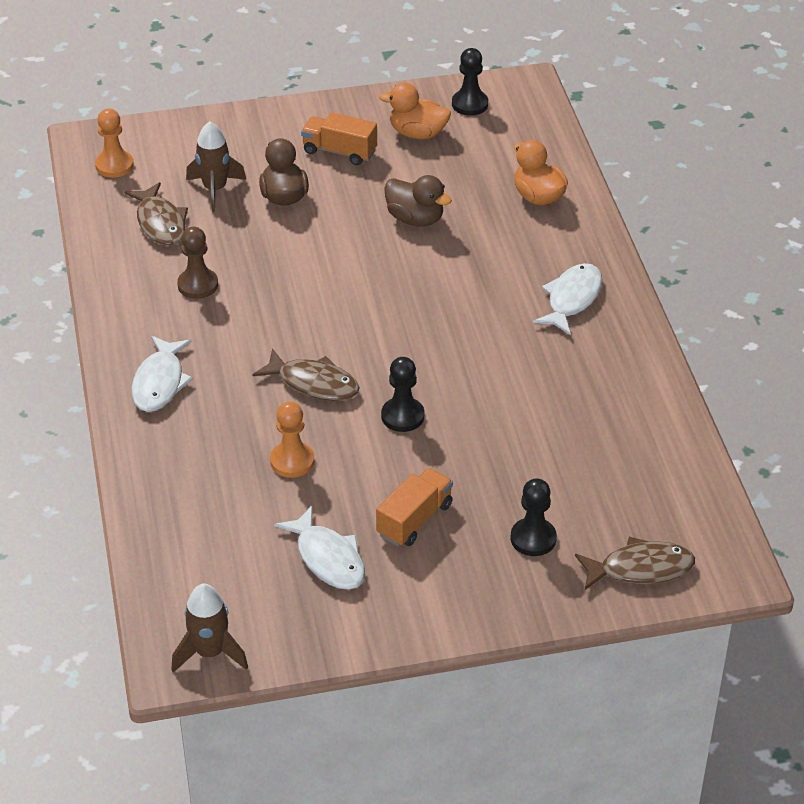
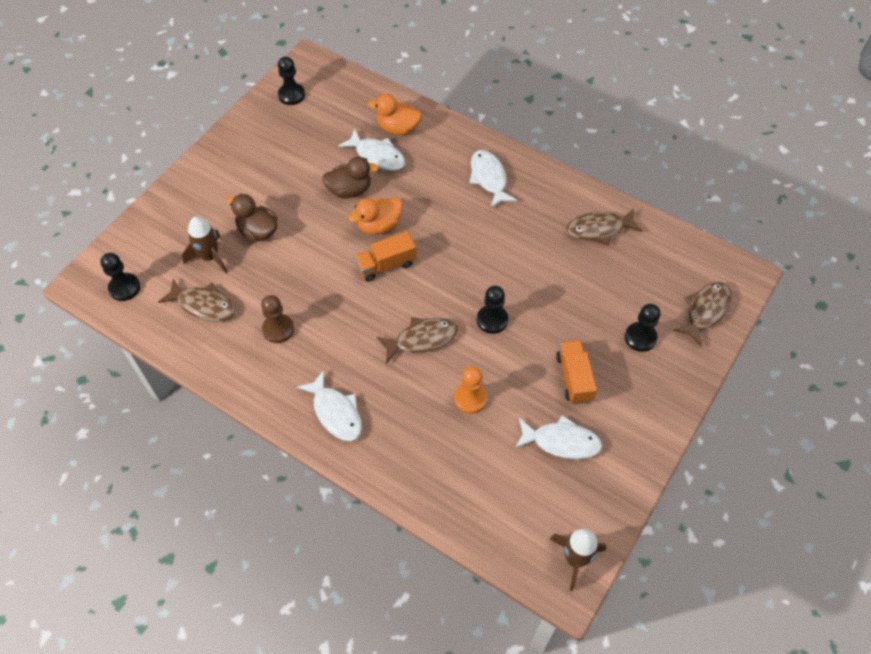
camera: 45 degrees left, 15 degrees up
orange pawn [95,109,134,178] -> black pawn [101,253,140,301]
orange truck [301,112,377,165] -> orange truck moved to [355,231,416,282]
orange duck [379,83,451,139] -> orange duck moved to [348,197,403,235]
none -> white fish [338,129,405,171]
none -> brown fish [566,209,643,245]

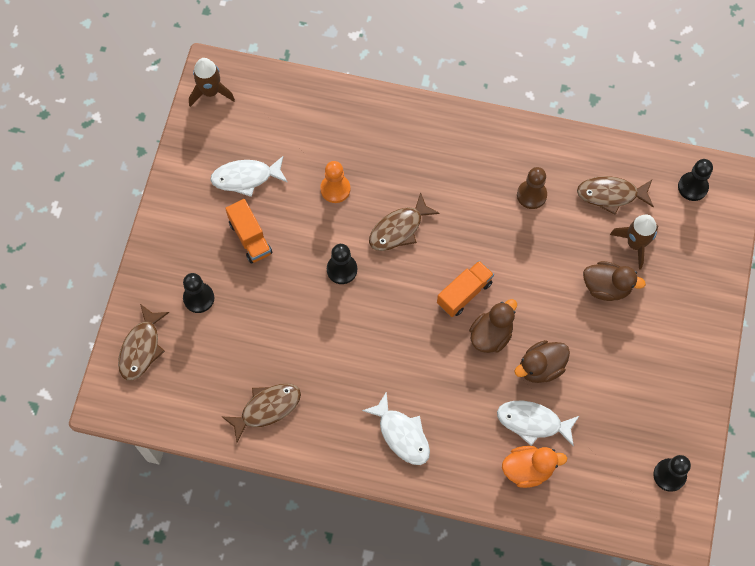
camera: 160 degrees right, 10 degrees up
white fish [297,370,362,441] -> none
orange duck [348,197,403,235] -> brown duck [469,299,517,353]

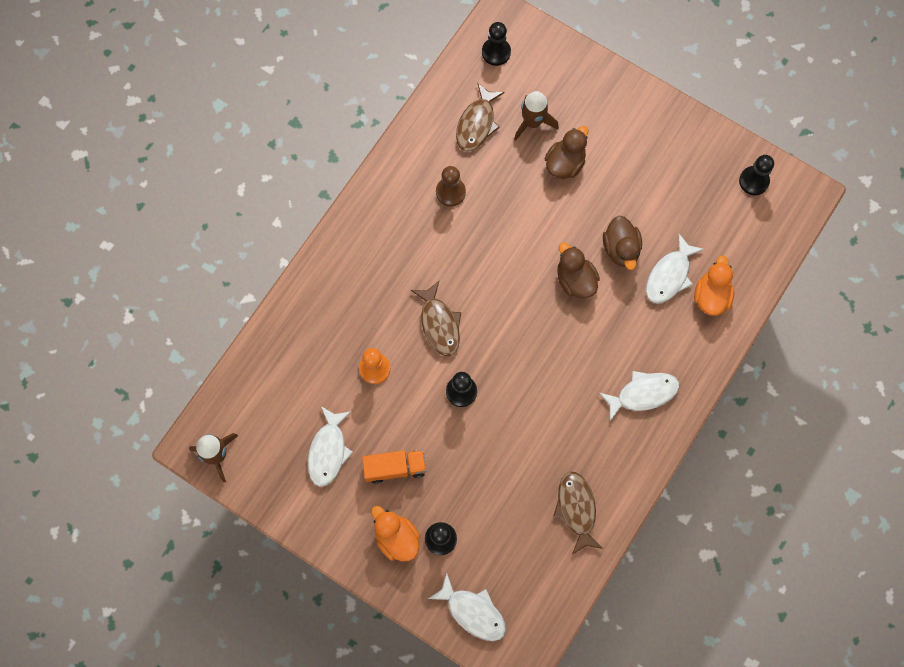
camera: 70 degrees left, 5 degrees up
brown fish [118,304,169,381] -> white fish [428,573,506,641]
orange truck [437,260,494,317] -> none
none -> orange duck [371,506,420,561]

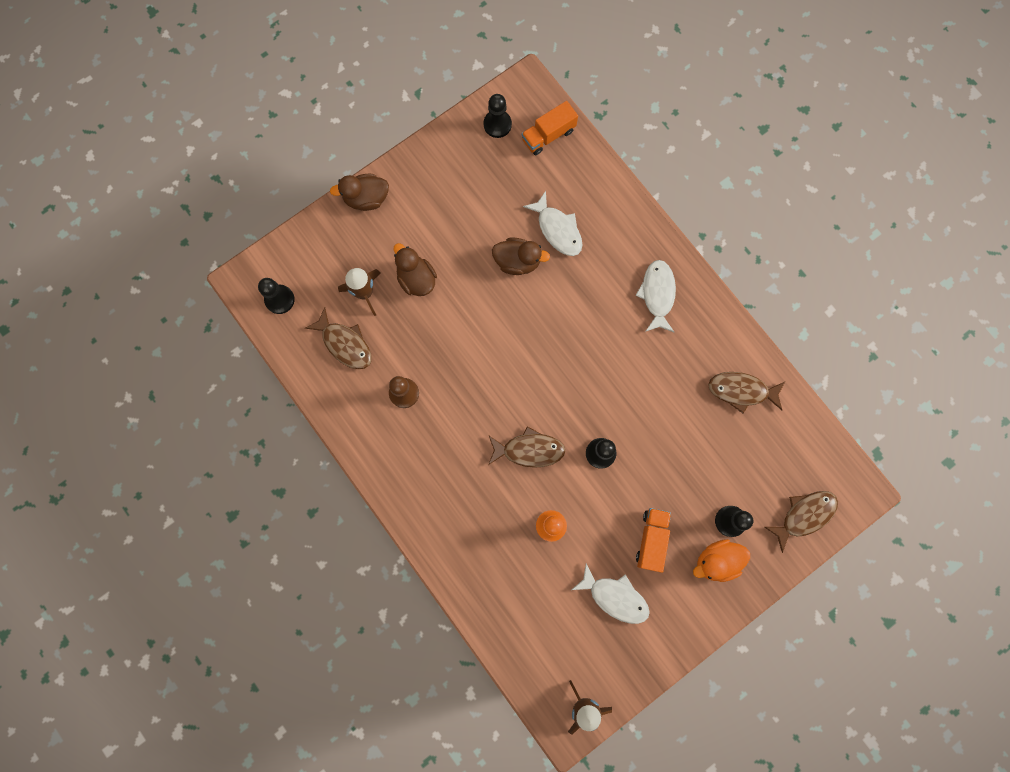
camera: 70 degrees left, 5 degrees up
white fish [428,573,506,641] -> brown fish [765,491,838,553]
brown duck [557,242,600,298] -> brown duck moved to [330,174,389,211]
orange duck [694,255,734,316] -> none
none -> orange truck [522,101,578,155]

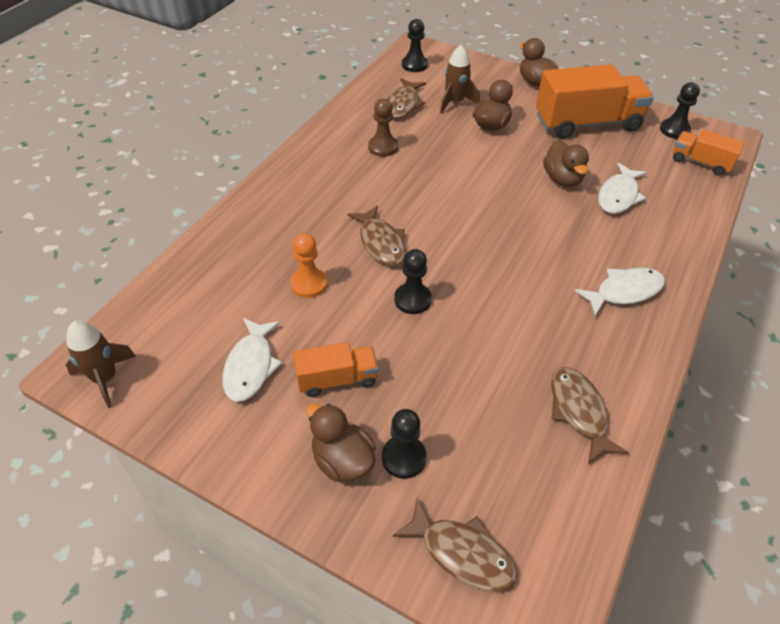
camera: 65 degrees right, 30 degrees down
orange duck [693,539,750,582] -> brown duck [306,404,376,482]
none -> orange truck [536,64,654,139]

